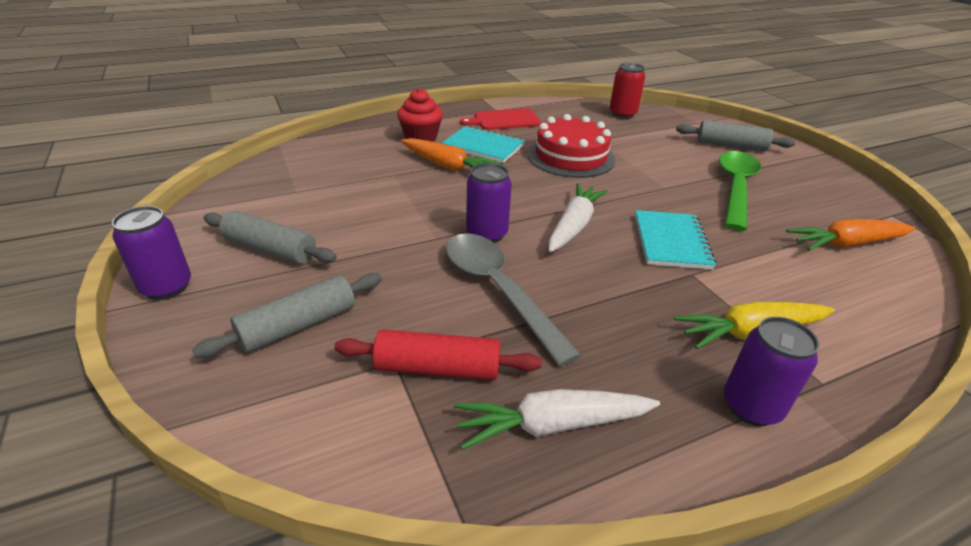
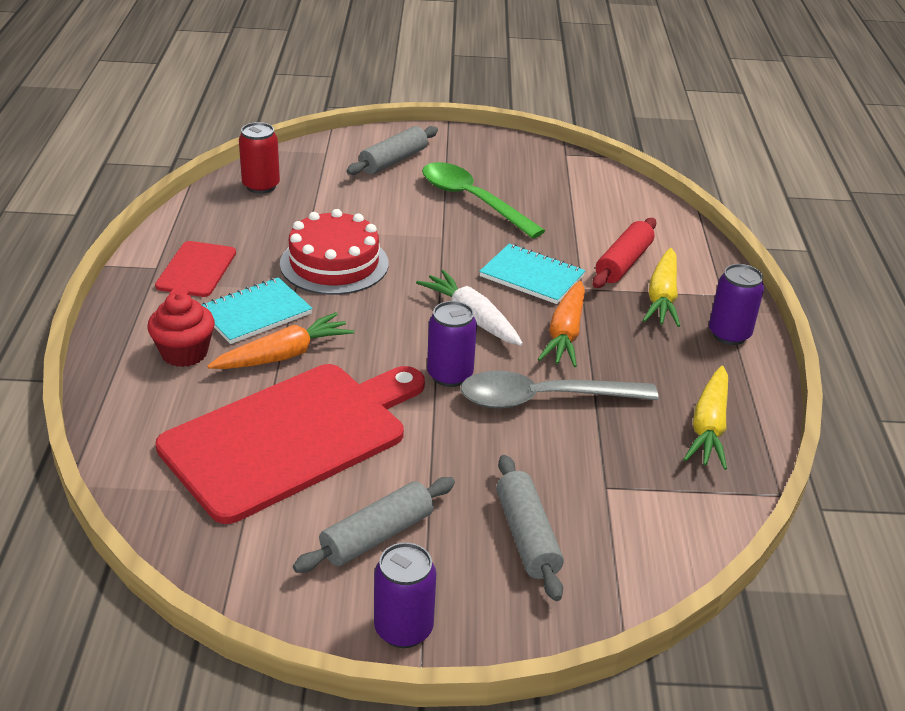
camera: 65 degrees left, 0 degrees up
red rolling pin [334,329,542,380] -> red rolling pin moved to [592,218,656,288]
white carrot [454,389,660,450] -> yellow carrot [683,366,728,470]
orange carrot [786,219,915,251] -> orange carrot moved to [538,281,585,367]
none -> red cutting board [155,364,425,524]

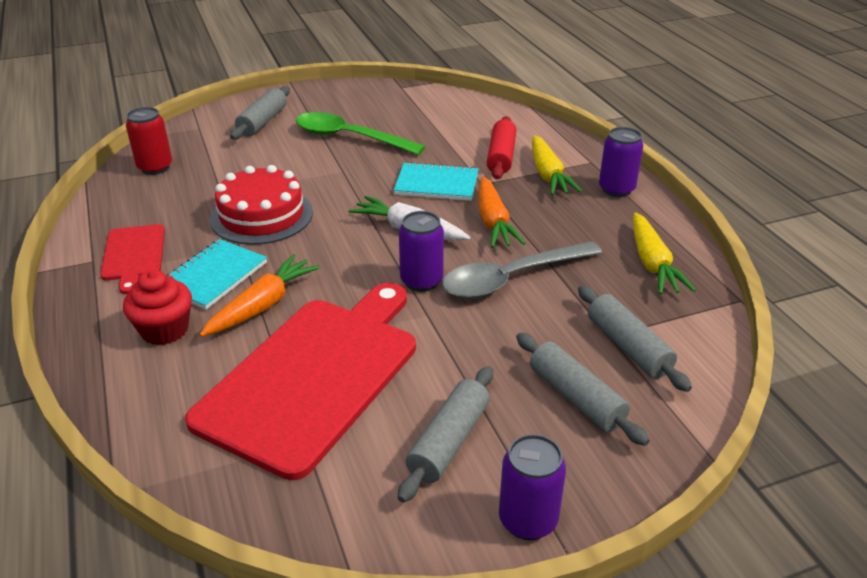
camera: 20 degrees left, 0 degrees up
none -> grey rolling pin [578,285,692,392]

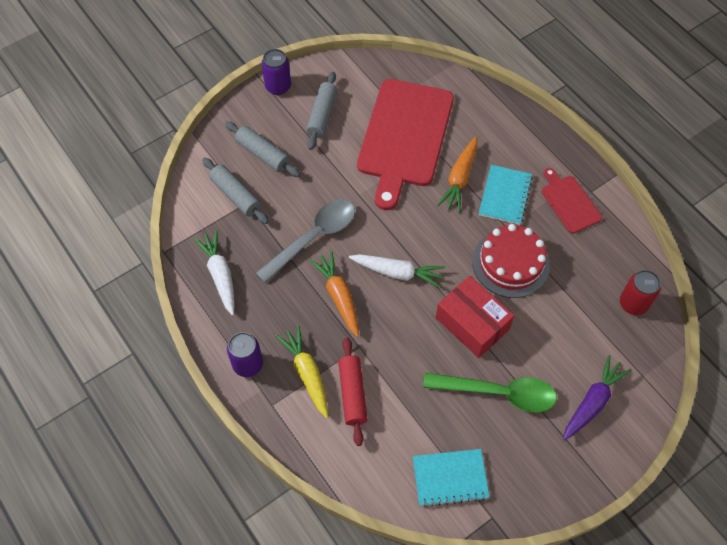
camera: 165 degrees right, 25 degrees up
red cupcake [123,270,192,345] -> none
grey rolling pin [230,86,290,140] -> purple carrot [563,355,631,440]
turquoise notebook [394,162,478,201] -> turquoise notebook moved to [413,449,490,507]
purple can [399,211,444,292] -> none
yellow carrot [633,212,696,294] -> white carrot [194,230,235,316]
none -> red box [436,276,514,358]

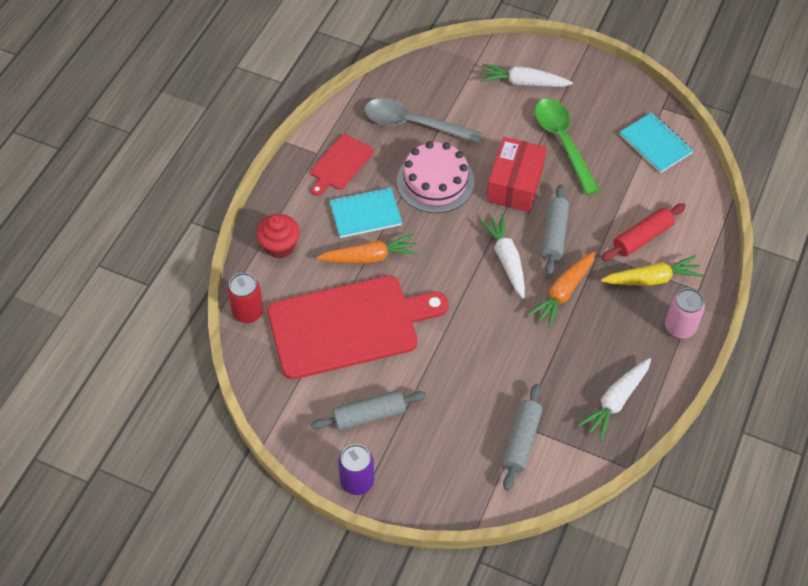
camera: 120 degrees left, 5 degrees down
grey rolling pin [225,121,300,177] -> grey rolling pin moved to [541,184,569,275]
purple can [227,332,263,377] -> pink can [665,288,705,339]
grey spoon [256,200,355,283] -> grey spoon moved to [364,98,482,144]
yellow carrot [275,325,328,418] -> yellow carrot turned 135 degrees counterclockwise [601,255,704,285]
red cake [473,224,550,298] -> pink cake [397,141,475,213]
purple carrot [563,355,631,440] -> white carrot [480,64,573,87]
red can [620,270,661,315] -> red can moved to [227,273,264,323]
none -> red cupcake [256,214,300,259]

